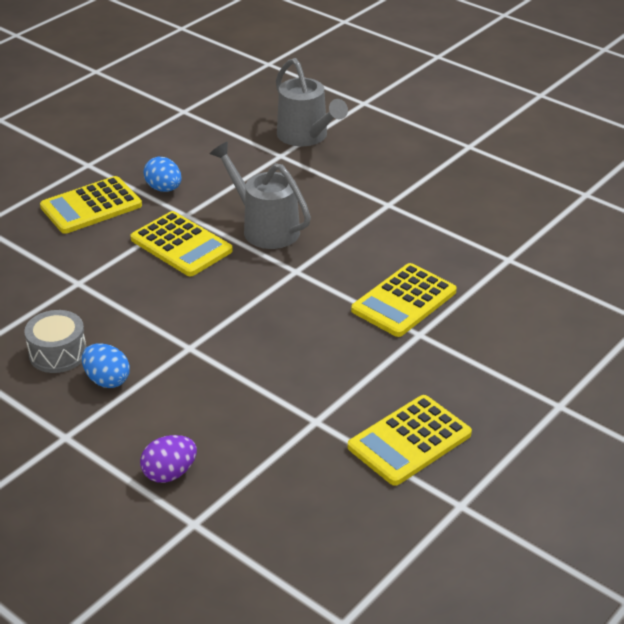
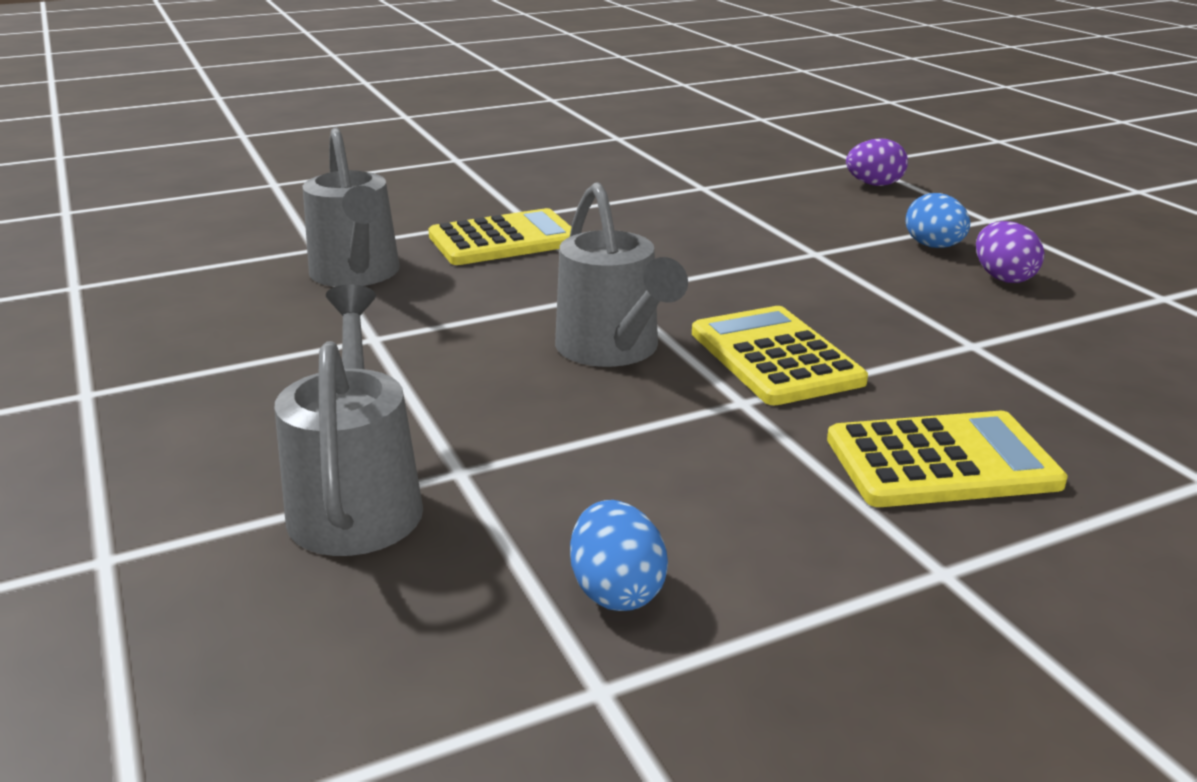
camera: 155 degrees left, 10 degrees down
grey drum [24,310,87,373] -> purple egg [976,221,1044,283]
blue egg [143,157,182,192] -> blue egg moved to [570,500,668,611]
yellow calculator [348,395,472,486] -> none
none -> grey watering can [303,128,400,287]

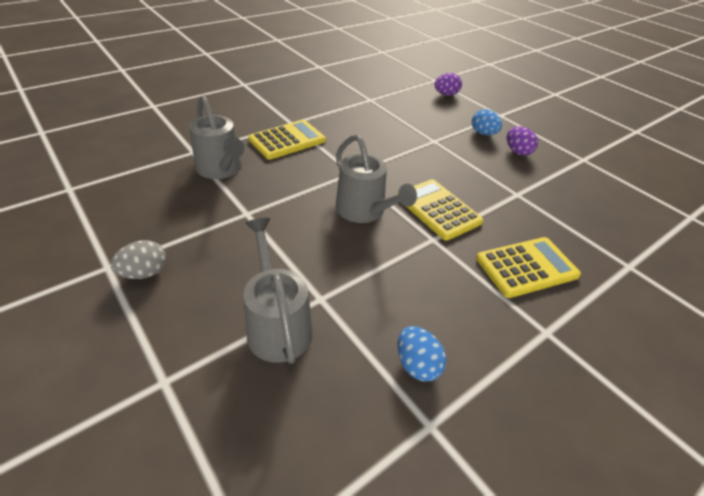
camera: 15 degrees left, 15 degrees up
none -> grey egg [111,240,166,279]

